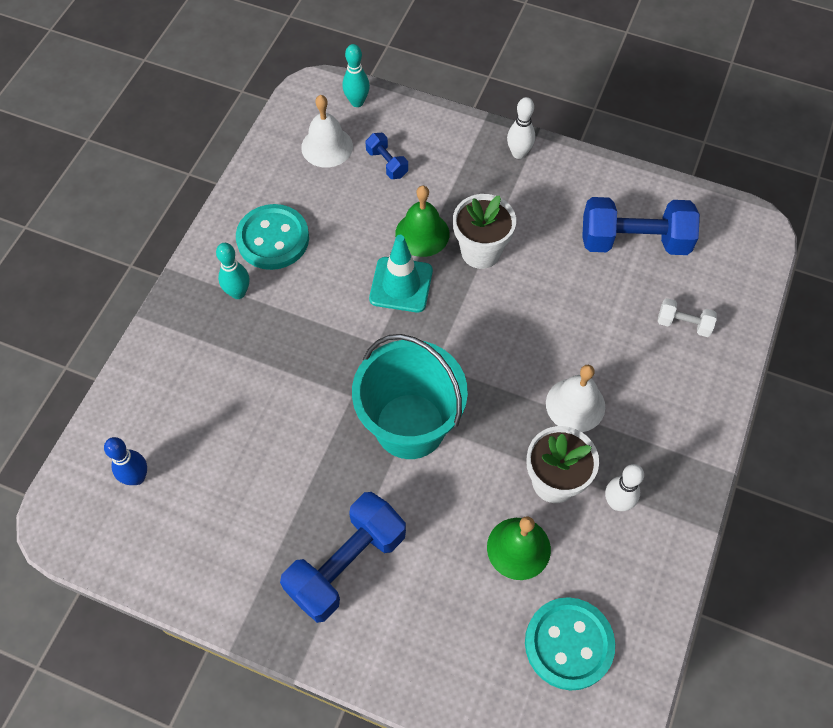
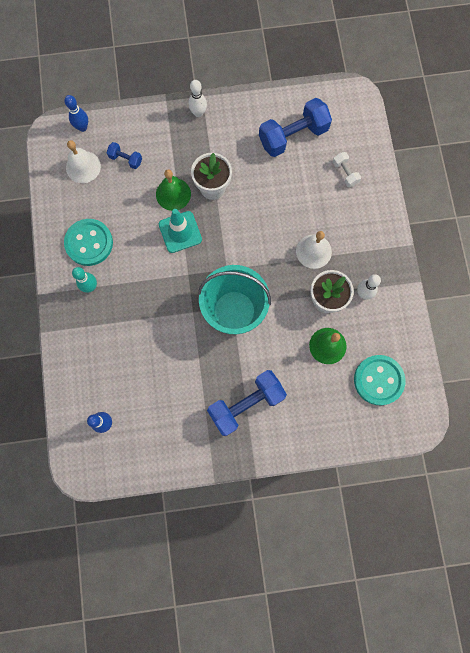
camera: 30 degrees left, 15 degrees up
blue dumbbell [280,492,406,623] -> blue dumbbell turned 45 degrees clockwise [207,370,287,436]
turquoise bowling pin [342,44,370,107] -> blue bowling pin [64,95,88,132]
white dumbbell [658,298,717,337] -> white dumbbell turned 75 degrees clockwise [333,152,361,187]

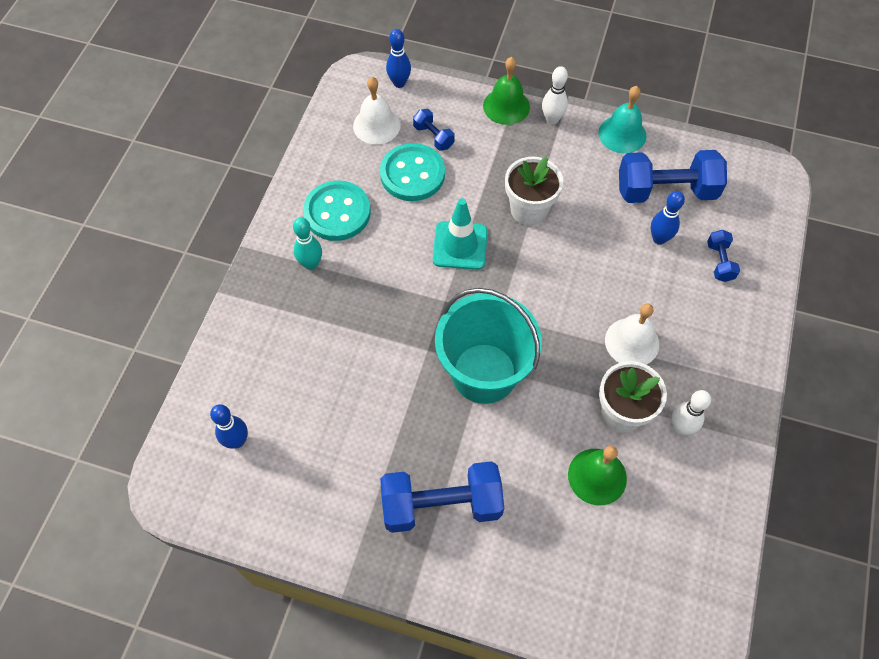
camera: 25 degrees right, 15 degrees down
green bell [156,169,191,211] -> green bell moved to [483,57,530,125]
white dumbbell [333,152,361,187] -> blue dumbbell [707,230,740,282]
turquoise button [354,355,405,405] -> turquoise button moved to [380,143,445,201]
none -> turquoise bell [599,86,646,153]
none -> blue bowling pin [651,191,685,245]

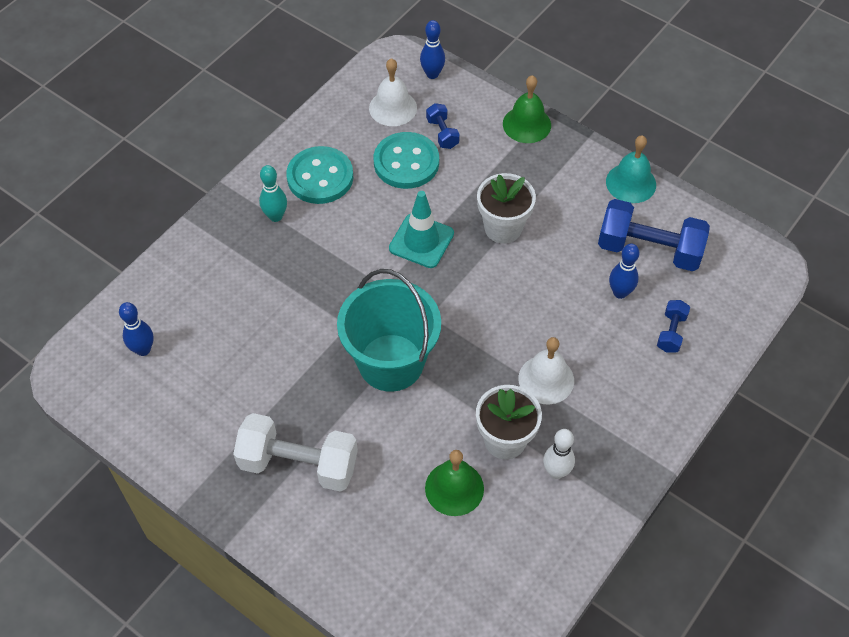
camera: 20 degrees right, 5 degrees down
blue dumbbell [380,461,504,533] -> white dumbbell [233,413,358,492]
white bowling pin [542,66,568,125] -> none

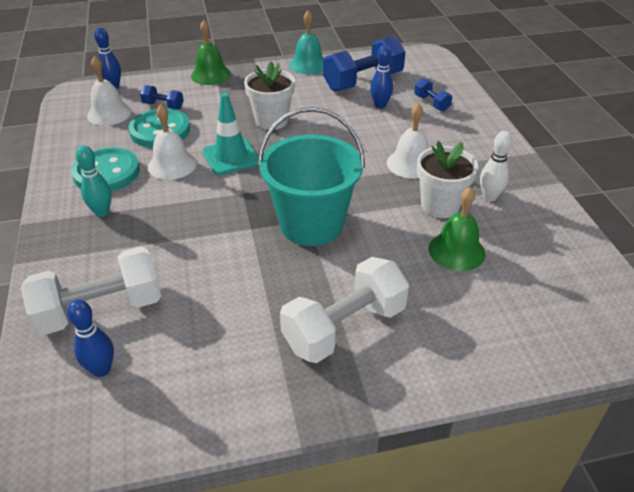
camera: 50 degrees left, 15 degrees down
none -> white dumbbell [21,246,161,335]
none -> white bell [148,104,197,180]

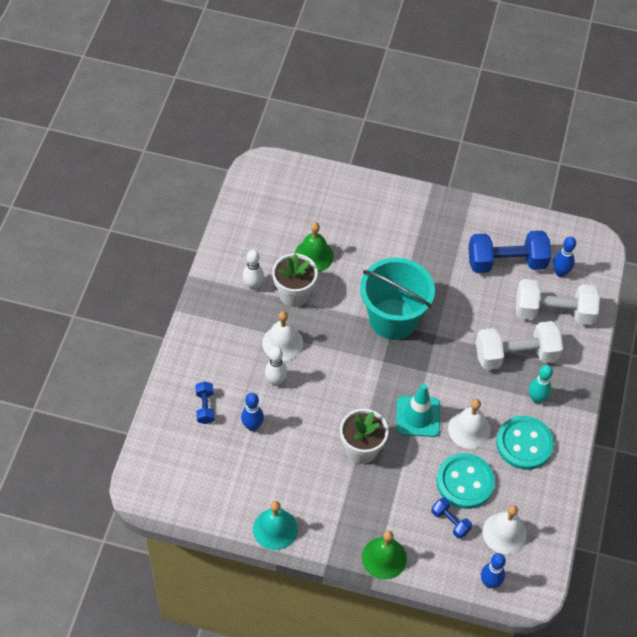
camera: 155 degrees left, 15 degrees up
white dumbbell [280,257,409,363] -> white dumbbell moved to [476,321,563,370]
blue dumbbell [323,36,406,91] -> blue dumbbell moved to [468,231,551,273]
none -> white bowling pin [265,347,287,386]

